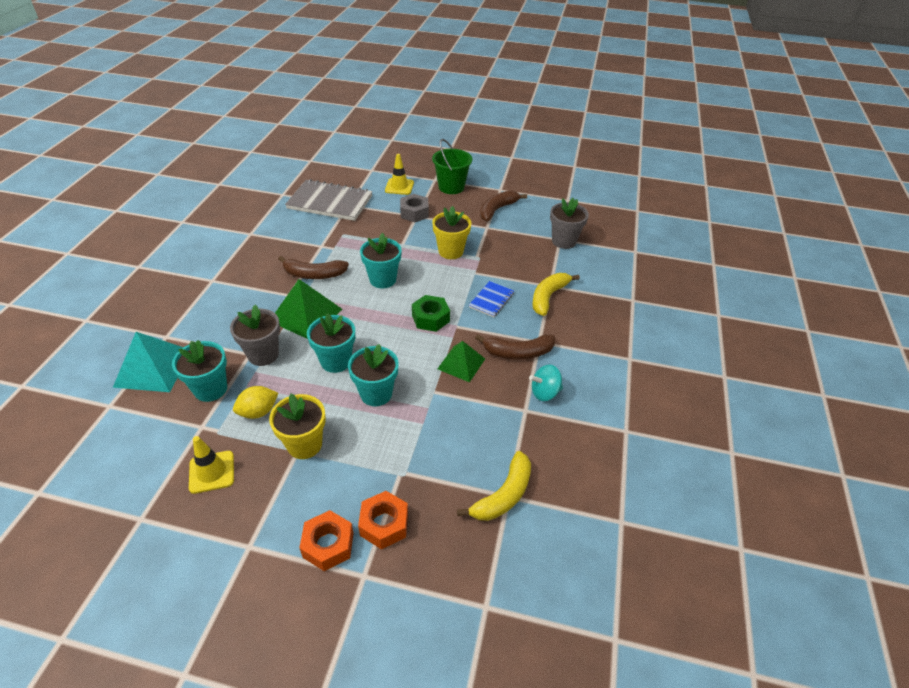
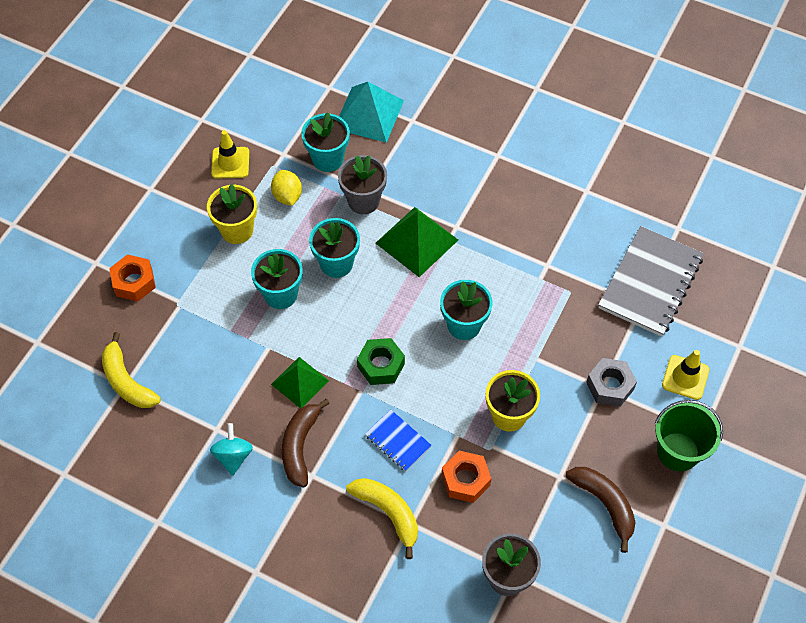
camera: 105 degrees right, 15 degrees up
brown banana [278,256,349,279] -> none
orange nut [299,510,353,571] -> orange nut moved to [442,451,491,503]

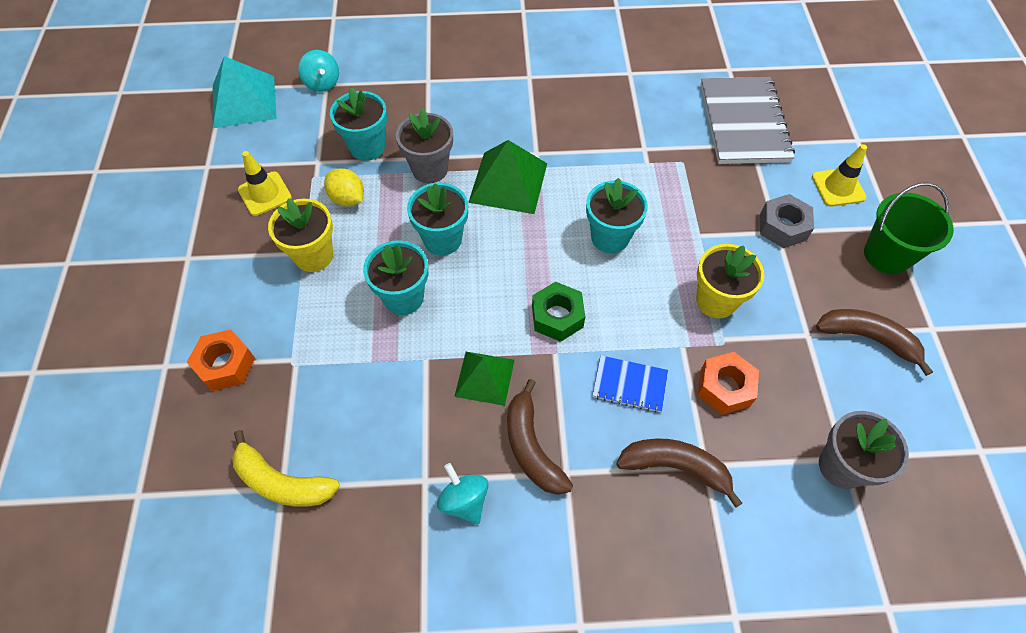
camera: 30 degrees left, 0 degrees up
turquoise pyramid [339,82,404,143] -> turquoise pyramid moved to [213,56,277,128]
yellow banana [346,478,418,559] -> brown banana [616,438,742,508]
none -> turquoise spinning top [298,50,339,92]

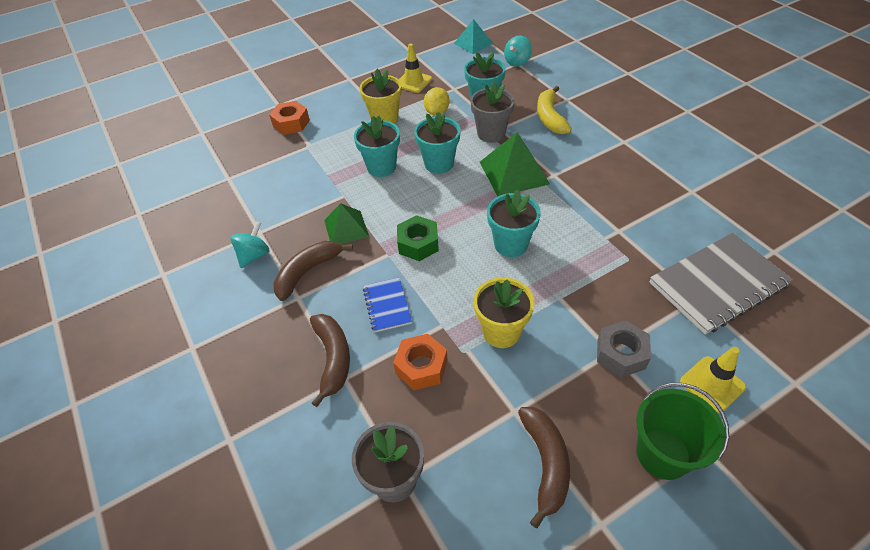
camera: 65 degrees right, 10 degrees down
turquoise pyramid [213,56,277,128] -> turquoise pyramid [454,19,493,54], size x0.65
yellow banana [232,430,340,507] -> yellow banana moved to [537,86,572,134]

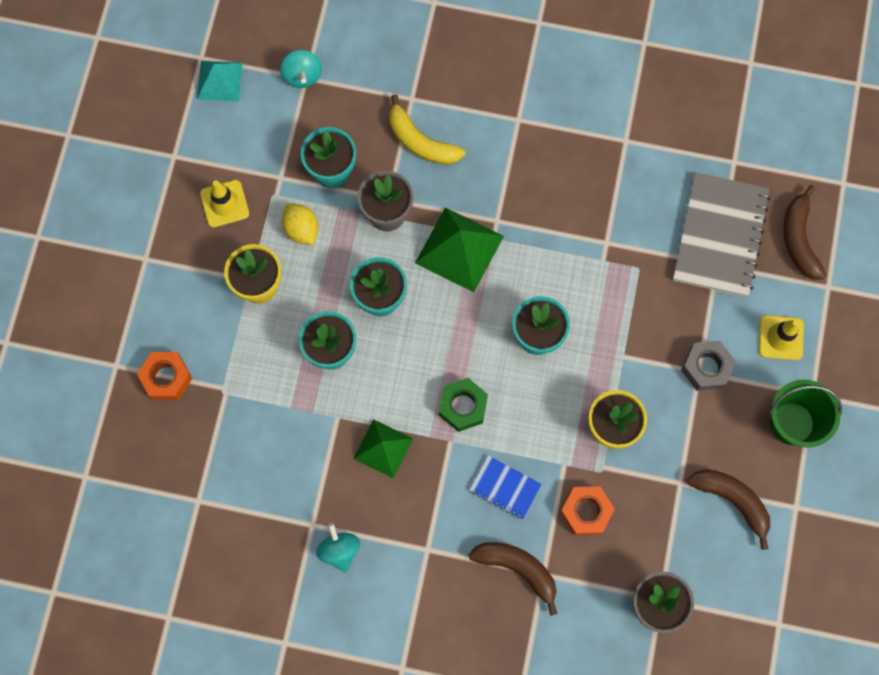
camera: 50 degrees left, 25 degrees up
brown banana [273,241,353,301] -> brown banana moved to [784,185,826,280]

